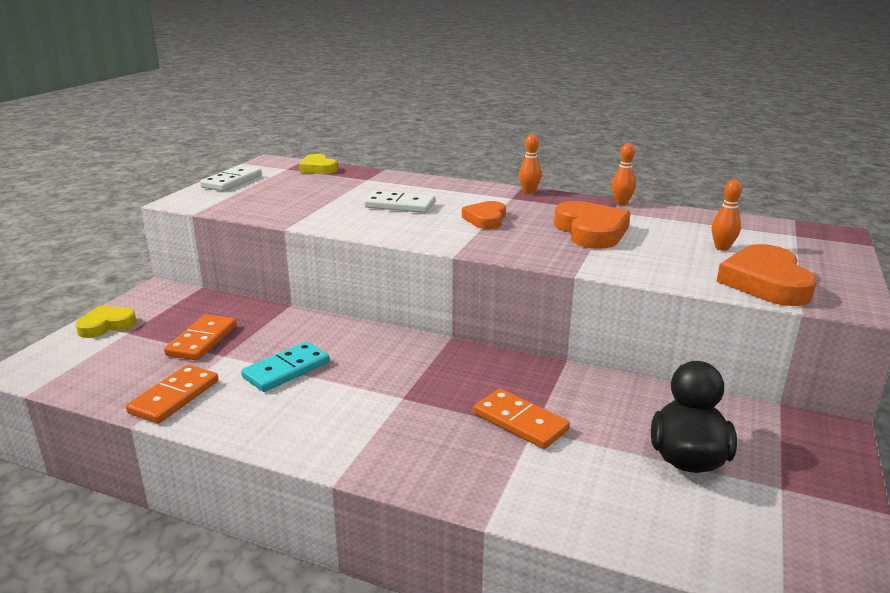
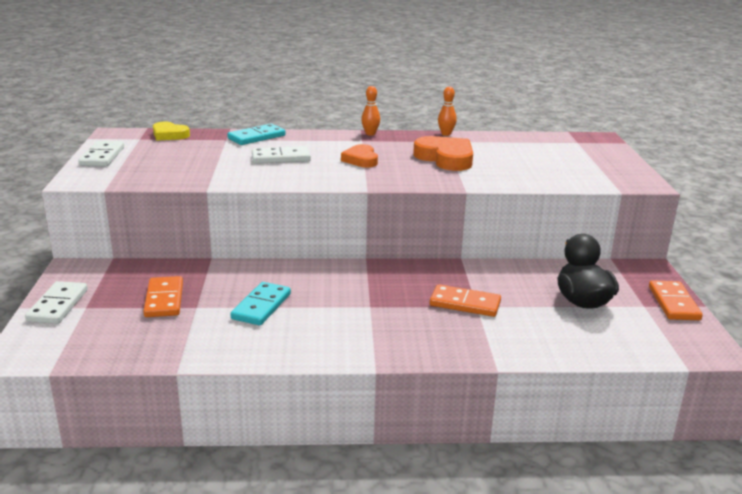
camera: 25 degrees left, 0 degrees up
yellow heart [76,306,136,338] -> white domino [25,281,88,324]
orange domino [126,364,219,424] -> orange domino moved to [649,280,703,320]
orange bowling pin [712,180,742,251] -> none
orange heart [716,244,817,306] -> none
none -> turquoise domino [227,124,285,145]

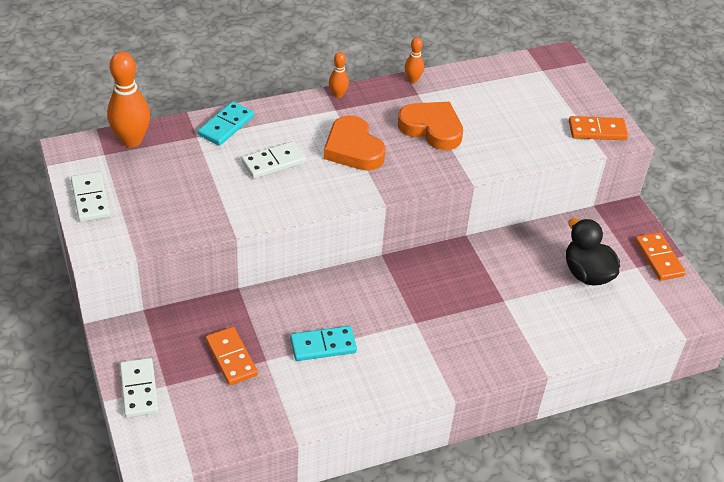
camera: 20 degrees left, 20 degrees up
yellow heart [153,122,190,141] -> orange bowling pin [107,52,150,147]
turquoise domino [231,282,291,325] -> turquoise domino turned 75 degrees clockwise [290,326,357,361]
orange heart [341,144,378,168] -> orange heart [324,115,386,171], size x1.60
orange domino [430,284,501,317] -> orange domino moved to [569,116,628,140]

